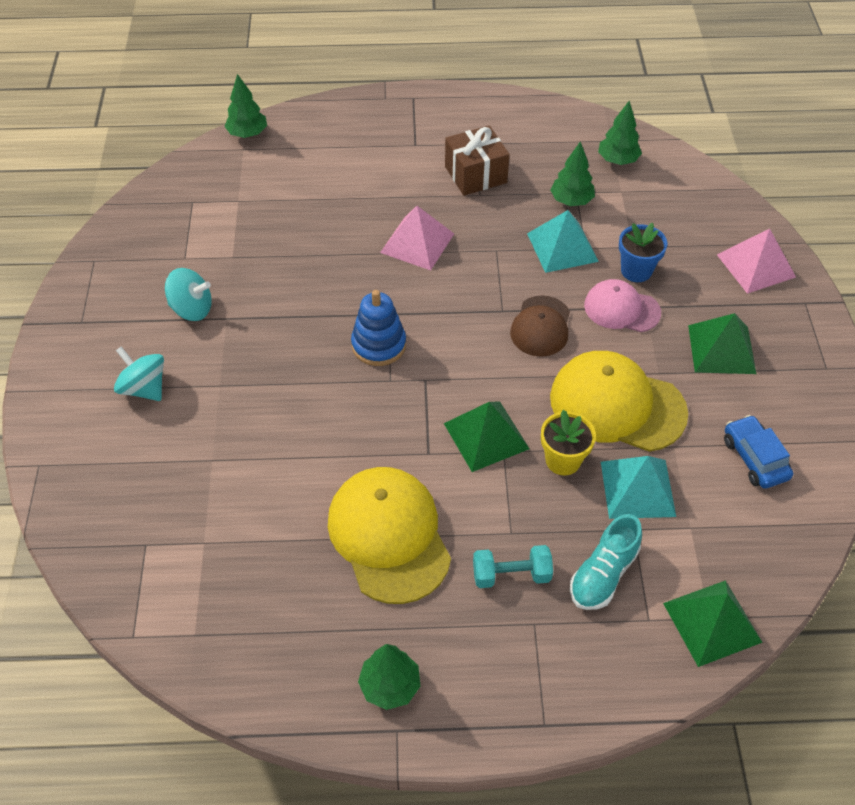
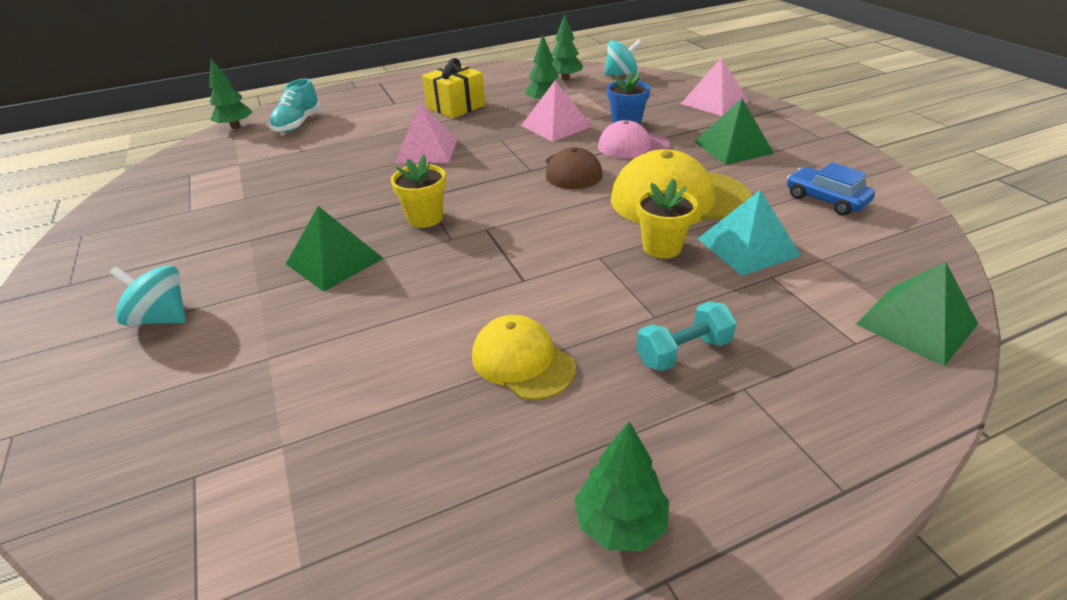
camera: 20 degrees left, 15 degrees down
turquoise spinning top [165,268,212,321] -> turquoise spinning top moved to [604,39,642,75]
yellow cap [328,467,451,604] -> yellow cap [472,315,575,400], size x0.60
blue stacking toy [351,290,406,366] -> yellow flower pot [391,154,446,228]
green pyramid [444,402,530,472] -> green pyramid moved to [286,206,384,292]
brown gift [445,125,510,196] -> yellow gift [422,58,485,118]
turquoise pyramid [527,210,599,273] -> pink pyramid [521,80,592,142]
turquoise shoe [570,514,642,610] -> turquoise shoe moved to [269,78,320,132]

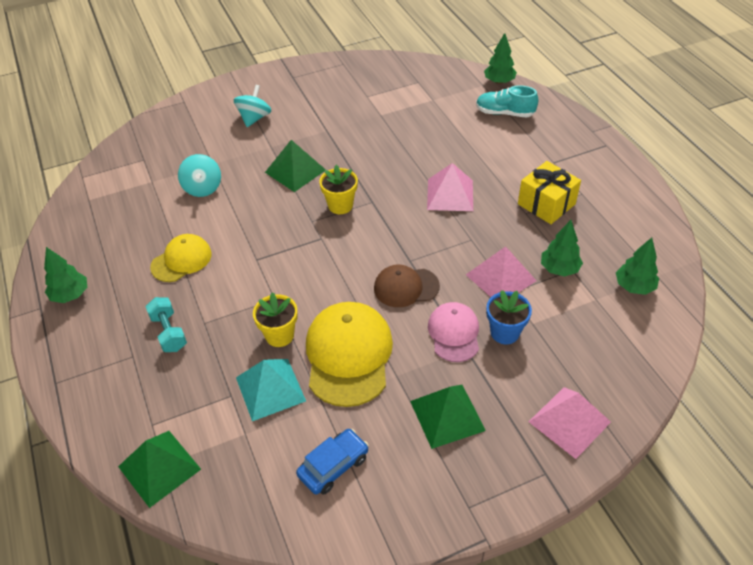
camera: 90 degrees right, 10 degrees up
turquoise spinning top [604,39,642,75] -> turquoise spinning top moved to [178,154,221,197]

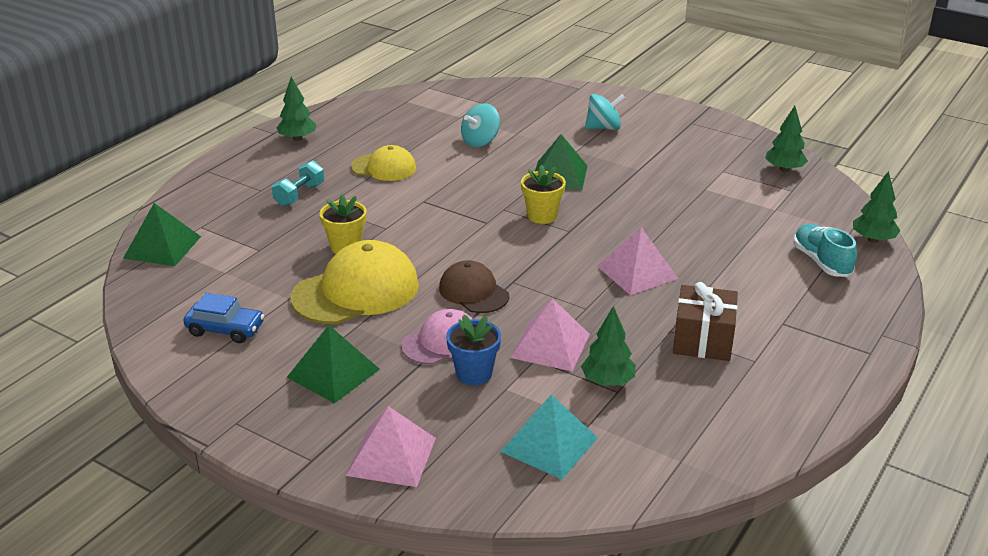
camera: 55 degrees right, 15 degrees down
turquoise pyramid [236,359,306,421] -> turquoise pyramid moved to [500,395,598,479]
yellow gift [518,161,581,224] -> brown gift [673,282,738,361]
green tree [616,237,659,295] -> green tree moved to [765,106,808,172]

